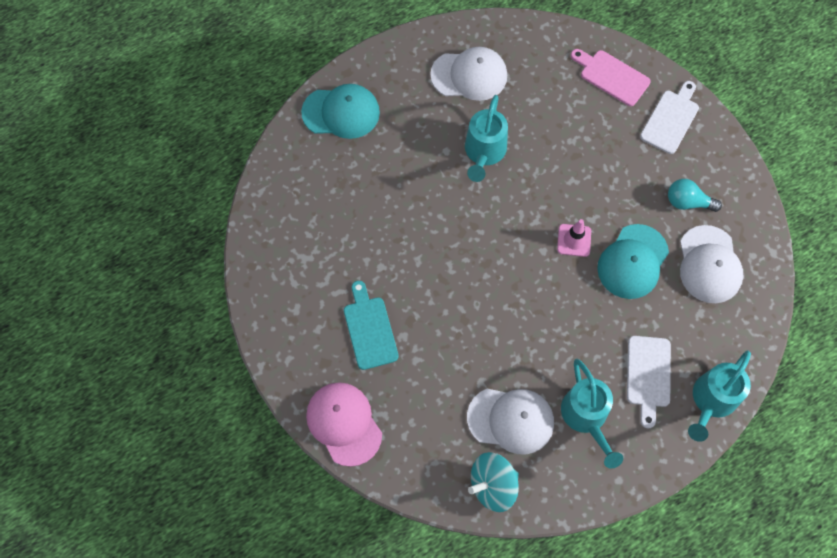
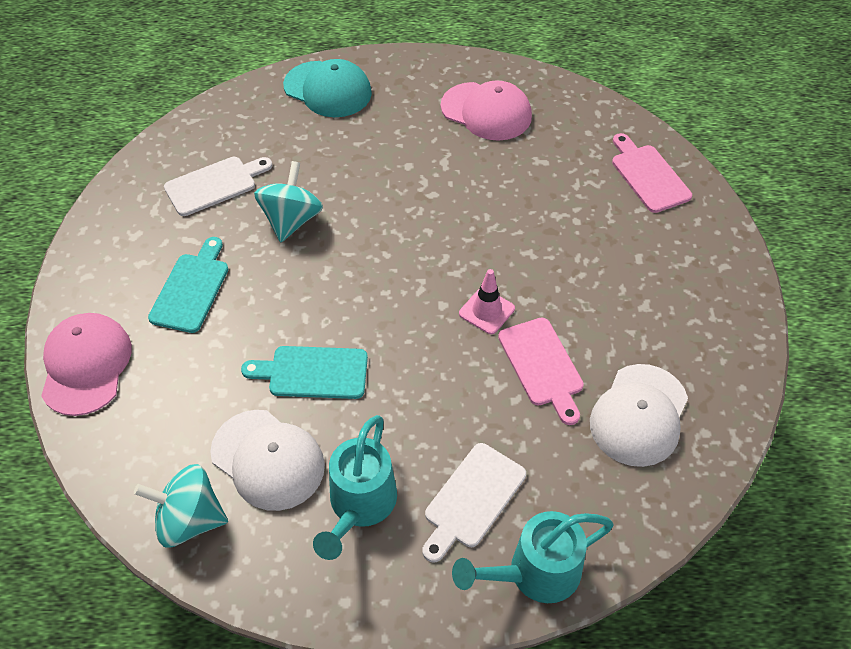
camera: 30 degrees right, 15 degrees down
white cap [430,47,507,101] -> pink cap [441,80,532,141]
turquoise watering can [465,95,508,182] -> none
turquoise cap [597,224,669,299] -> pink cutting board [498,318,584,425]
white cutting board [640,81,699,154] -> white cutting board moved to [164,157,272,216]
turquoise light bulb [668,179,722,212] -> none
none -> turquoise cutting board [241,346,368,399]
none -> turquoise spinning top [254,161,323,242]

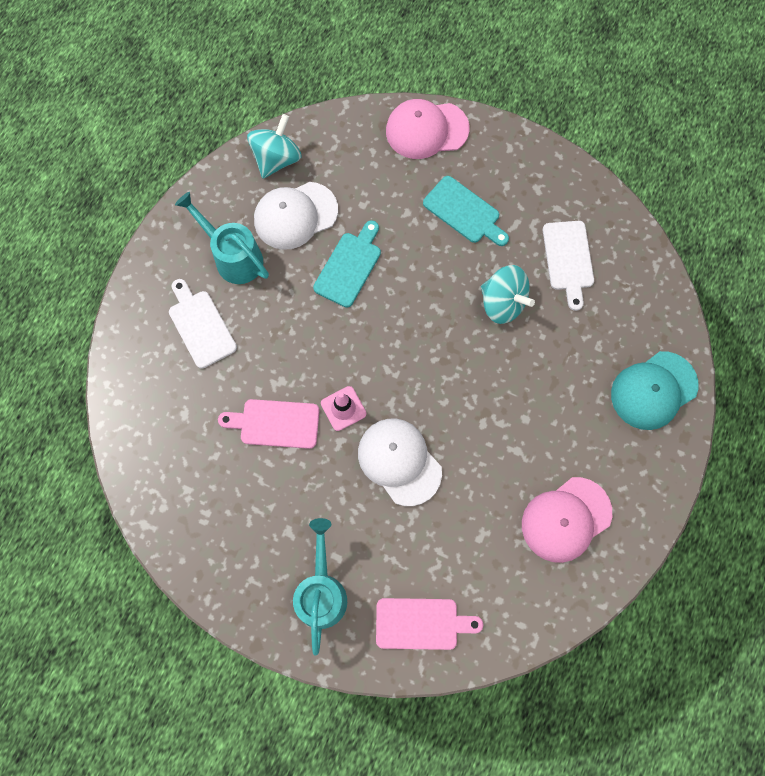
camera: 115 degrees right, 20 degrees up
pink cap [41,313,132,416] -> pink cap turned 150 degrees clockwise [386,99,469,159]
turquoise watering can [452,511,614,603] -> turquoise watering can moved to [293,518,347,656]
white cap [590,364,688,467] -> white cap moved to [358,419,442,506]

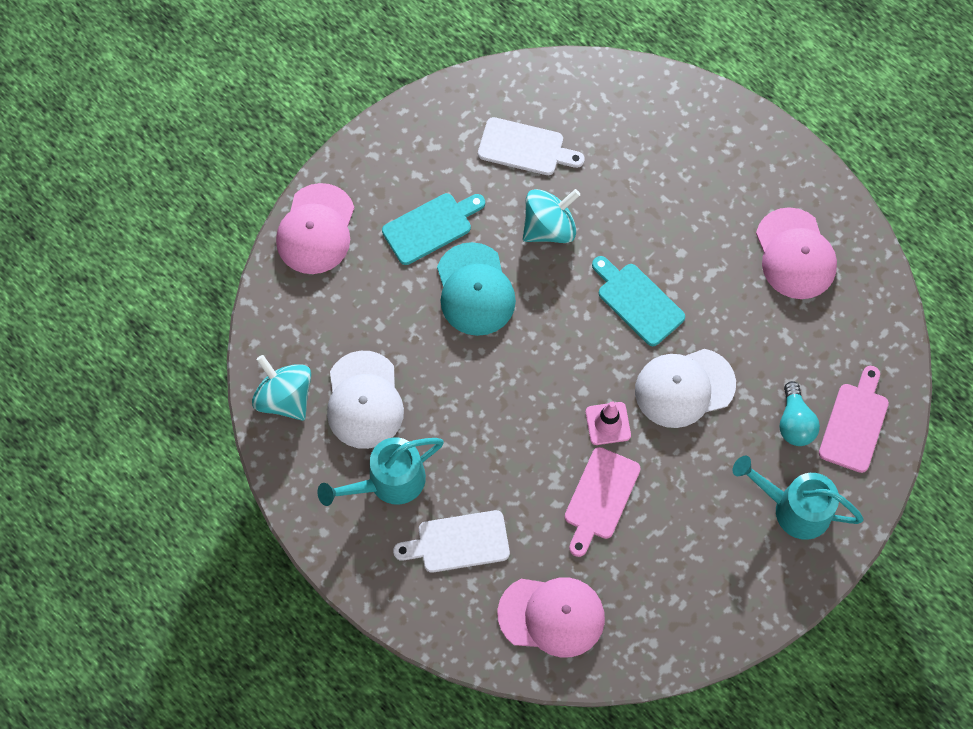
camera: 70 degrees left, 5 degrees down
turquoise cutting board [313,220,381,308] -> turquoise cutting board moved to [592,256,685,346]
turquoise cap [611,351,698,430] -> turquoise cap moved to [437,242,516,336]
none -> pink cap [497,577,605,657]
none -> turquoise light bulb [780,381,820,446]

